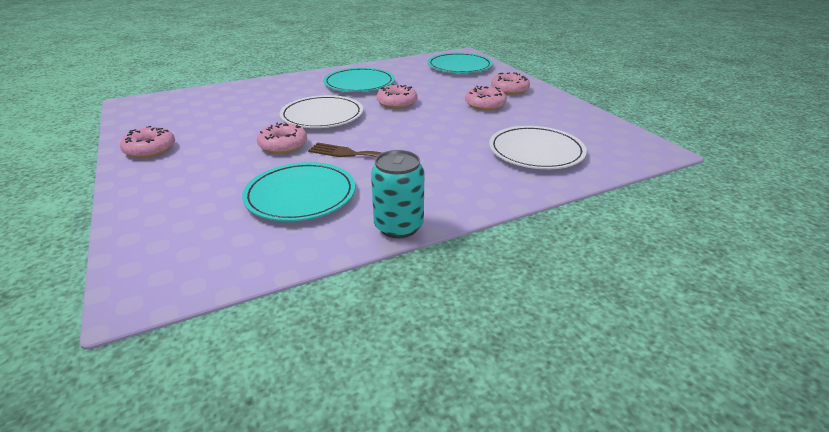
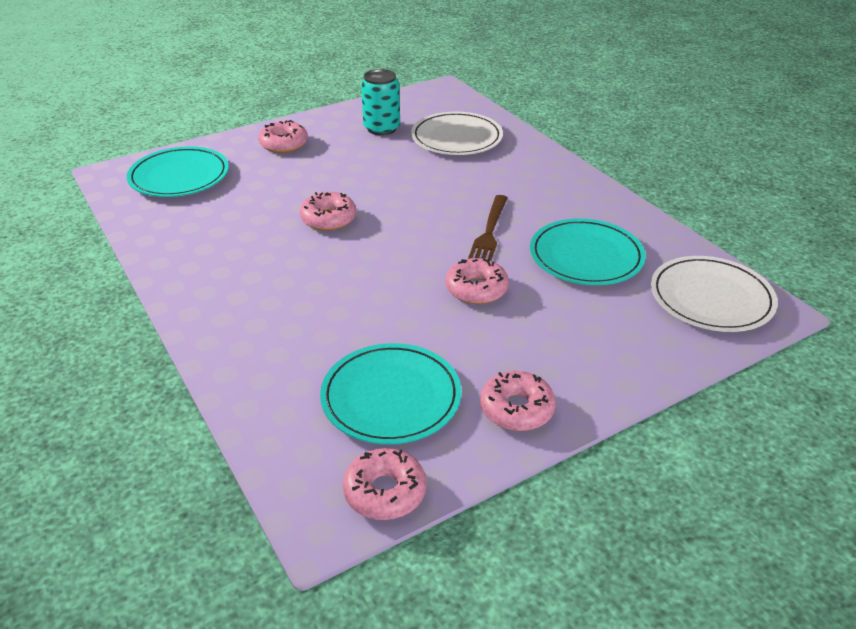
camera: 95 degrees left, 5 degrees up
white plate [280,95,363,128] -> white plate moved to [651,256,778,332]
turquoise plate [323,67,395,92] -> turquoise plate moved to [320,343,461,444]
turquoise can [371,150,424,238] -> turquoise can moved to [361,69,400,136]
pink donut [465,86,507,111] -> pink donut moved to [343,448,427,520]

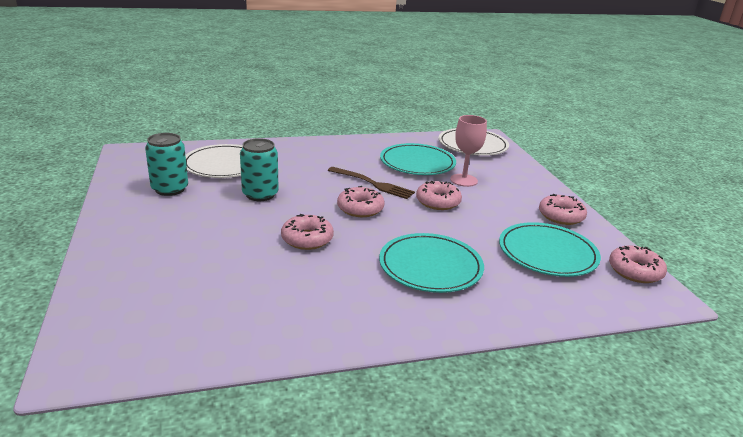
camera: 75 degrees left, 10 degrees down
turquoise plate [127,146,229,197] -> turquoise plate moved to [379,233,484,293]
pink donut [258,120,308,153] -> pink donut moved to [337,186,385,217]
none -> turquoise can [240,138,279,201]
none -> pink goblet [450,115,487,187]

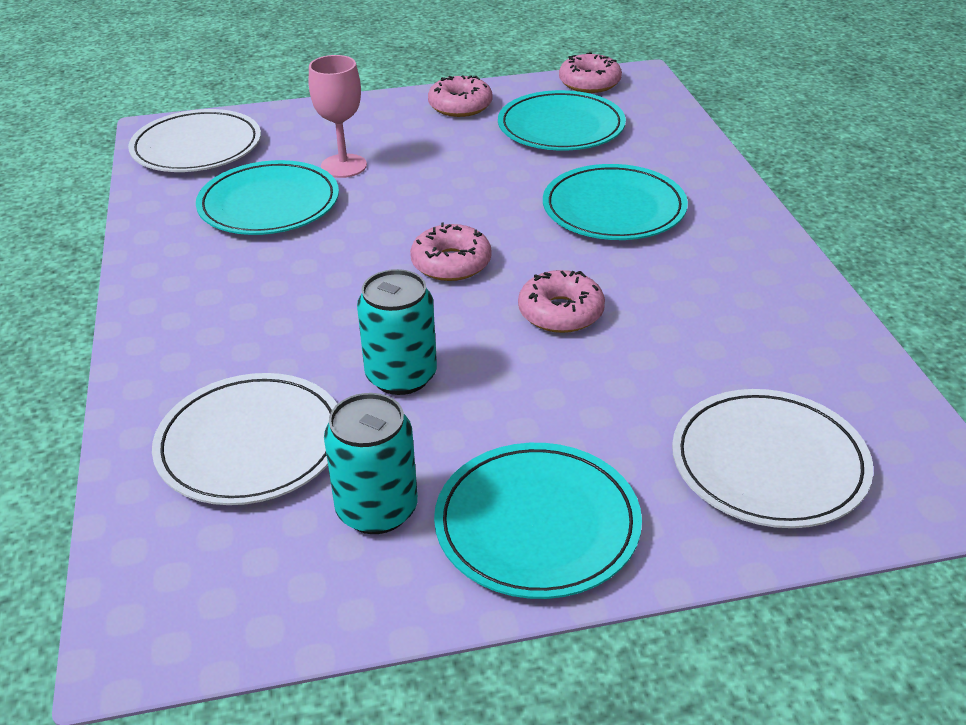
camera: 85 degrees left, 10 degrees up
brown fork [328,167,415,199] -> none
pink donut [416,181,462,210] -> none
none -> turquoise plate [434,443,642,599]
none -> white plate [672,389,873,528]

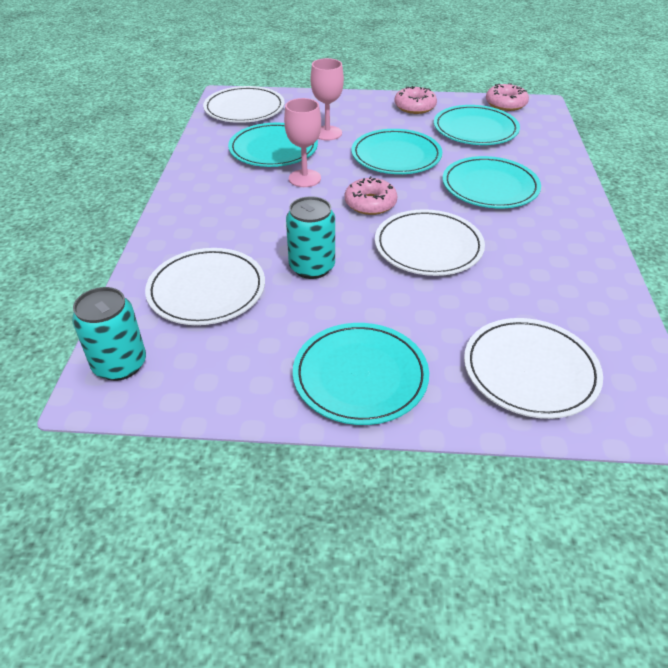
camera: 15 degrees right, 5 degrees up
turquoise can [324,393,418,534] -> turquoise can moved to [72,287,146,381]
pink donut [518,270,605,333] -> white plate [375,209,485,276]
none -> pink goblet [284,98,321,187]
none -> turquoise plate [352,129,442,174]

